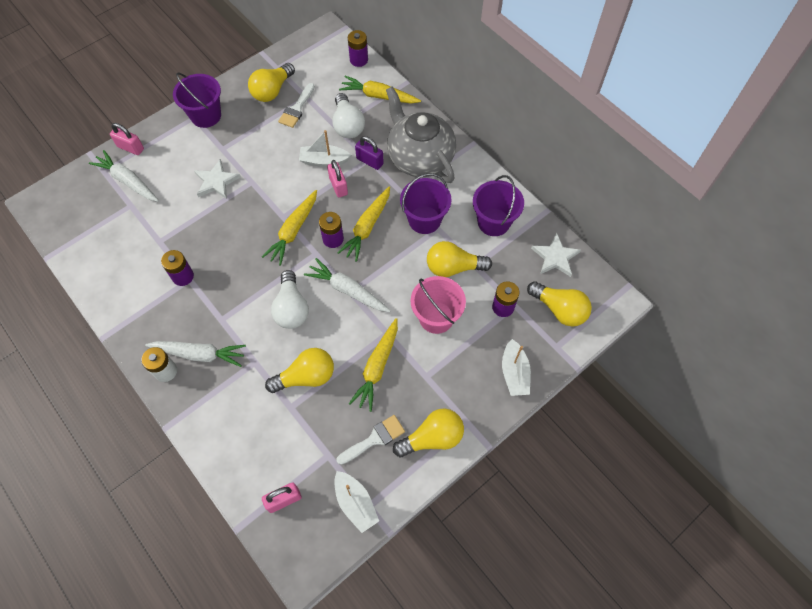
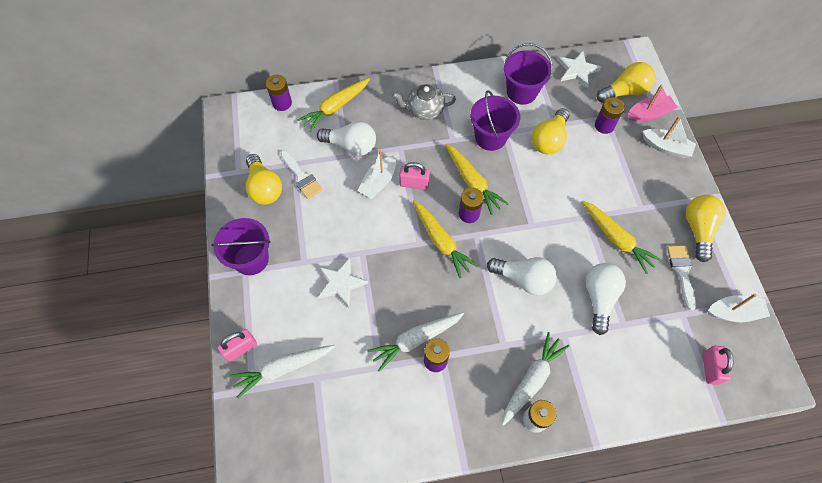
camera: 60 degrees left, 0 degrees up
yellow light bulb [265,348,334,393] -> white light bulb [585,263,626,335]
white carrot [304,258,391,312] -> white carrot moved to [368,312,464,372]
purple padlock [355,136,384,170] -> none
grey teapot [386,86,456,183] -> grey teapot [392,84,456,120], size x0.57
pink bucket [411,276,466,334] -> none
none -> pink boat [628,85,678,121]

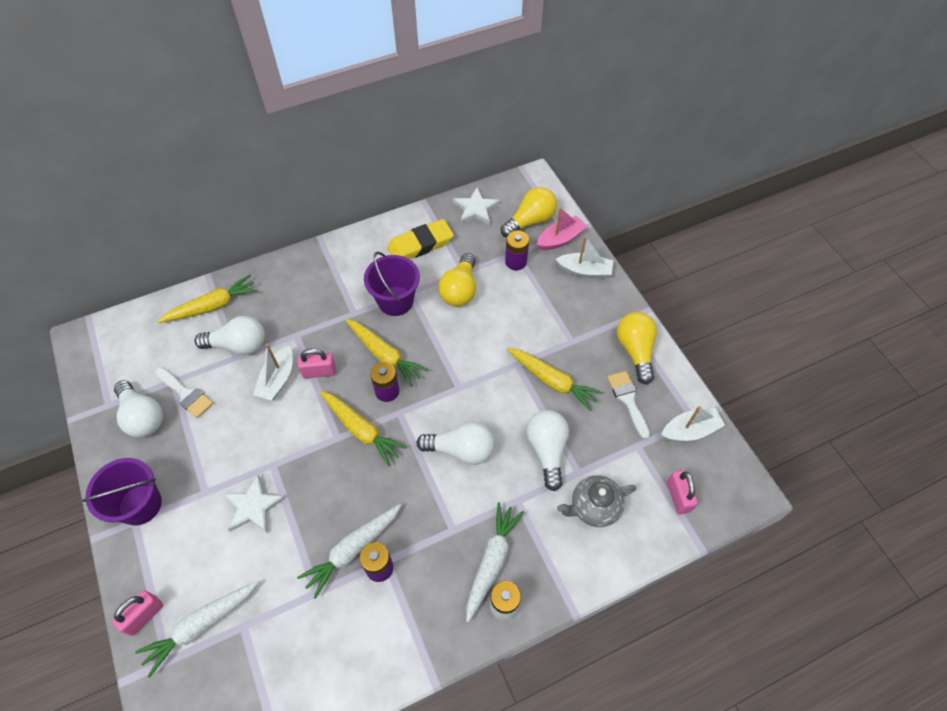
camera: 15 degrees left, 5 degrees down
yellow light bulb [246,154,282,205] -> white light bulb [114,380,163,437]
purple battery [266,75,292,111] -> none
yellow carrot [298,78,370,132] -> yellow carrot turned 150 degrees counterclockwise [157,275,258,323]
grey teapot [392,84,456,120] -> grey teapot moved to [557,475,636,527]
purple bucket [504,43,553,105] -> yellow eraser [387,219,454,259]

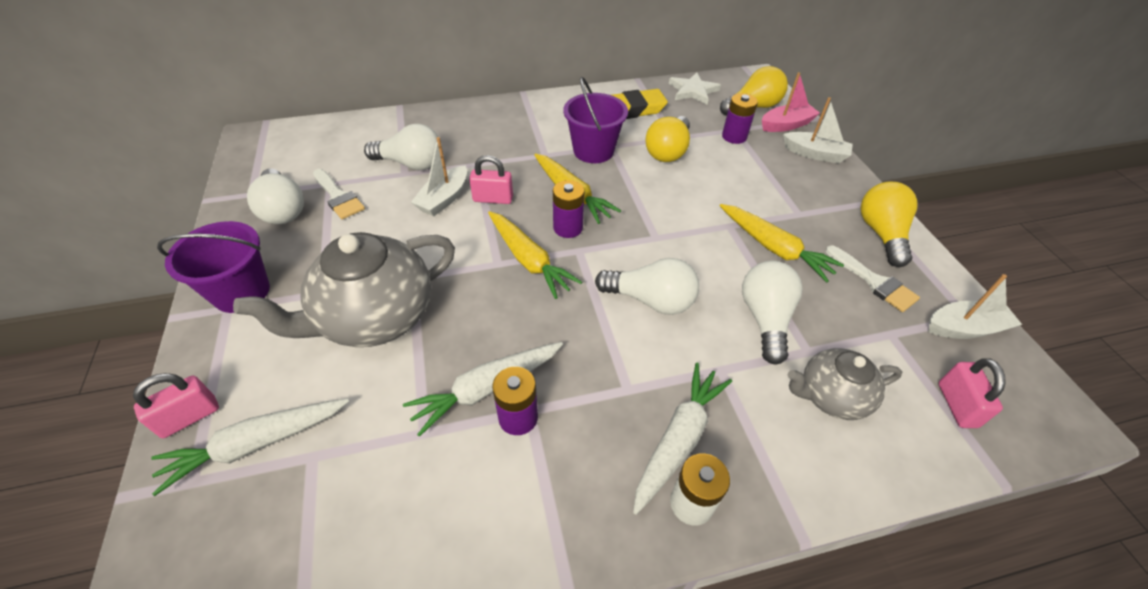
camera: 10 degrees right, 10 degrees down
yellow carrot [157,275,258,323] -> none
white star [224,475,286,533] -> grey teapot [233,232,455,347]
white brush [607,371,650,439] -> white brush turned 150 degrees clockwise [826,245,920,312]

